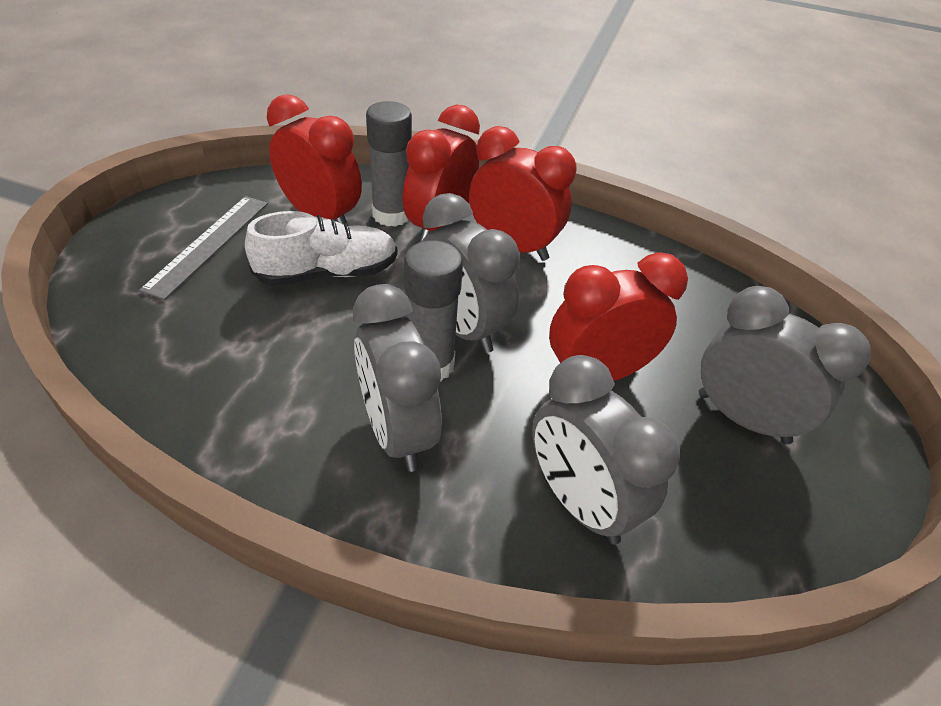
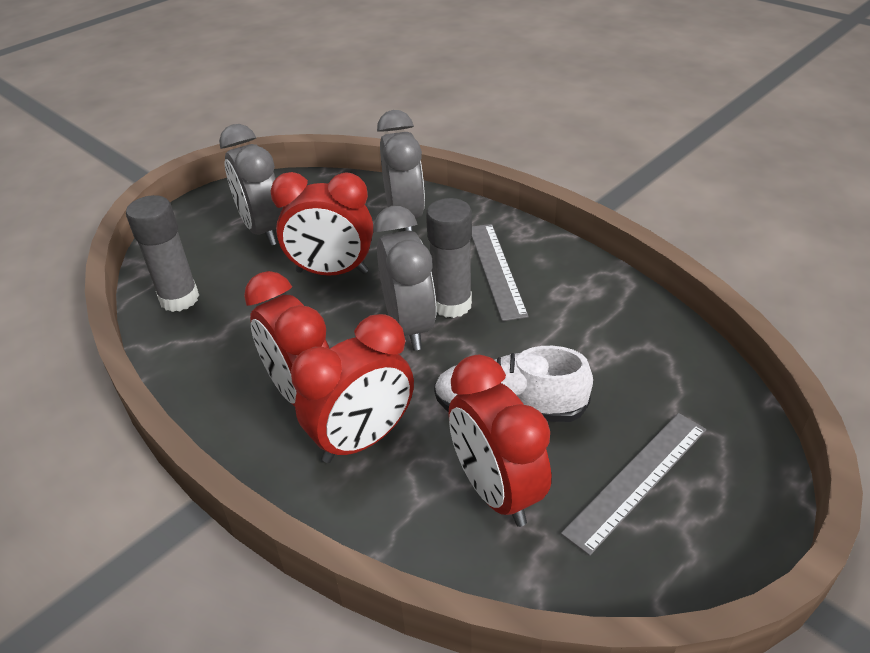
camera: 150 degrees left, 5 degrees down
grey clock [353,284,442,472] -> grey ruler [472,224,529,321]
grey glue stick [366,101,412,227] -> grey glue stick moved to [126,195,199,312]

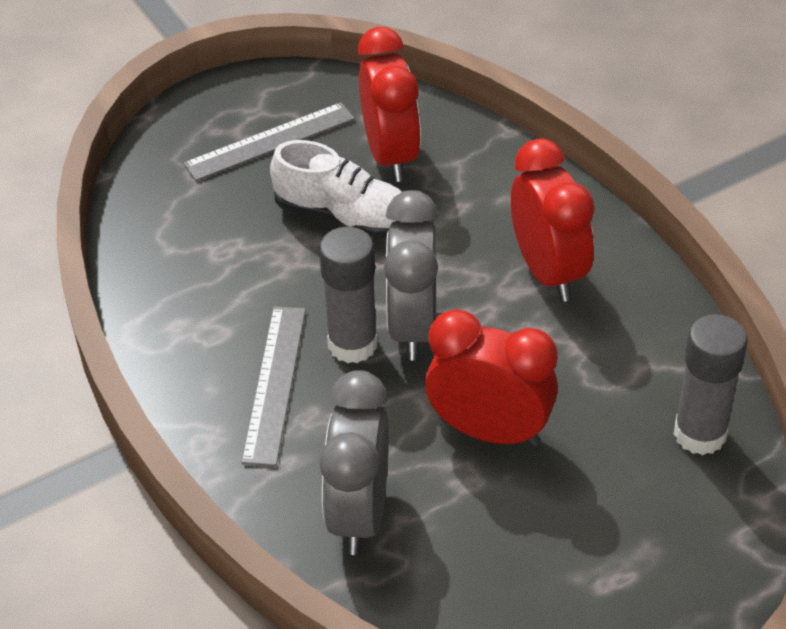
camera: 165 degrees left, 5 degrees up
grey clock [219,124,283,246] -> none
red clock [291,314,414,463] -> none

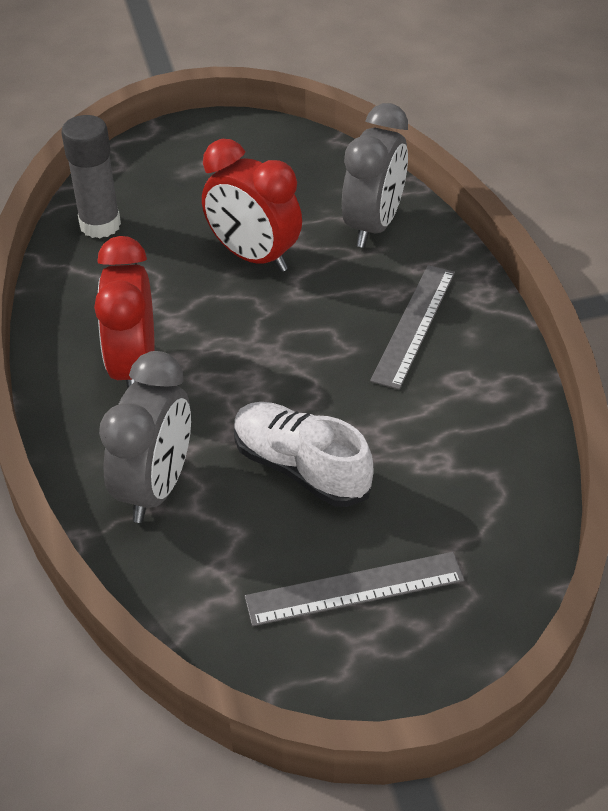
camera: 165 degrees left, 0 degrees up
grey glue stick [319,227,377,364] -> none
red clock [358,27,421,182] -> none
grey clock [384,190,438,360] -> grey clock moved to [99,351,191,523]

